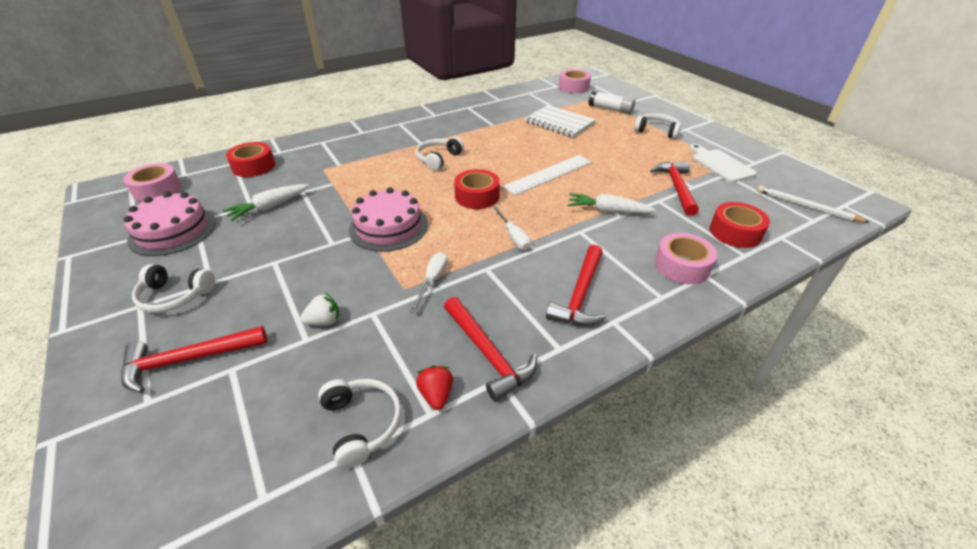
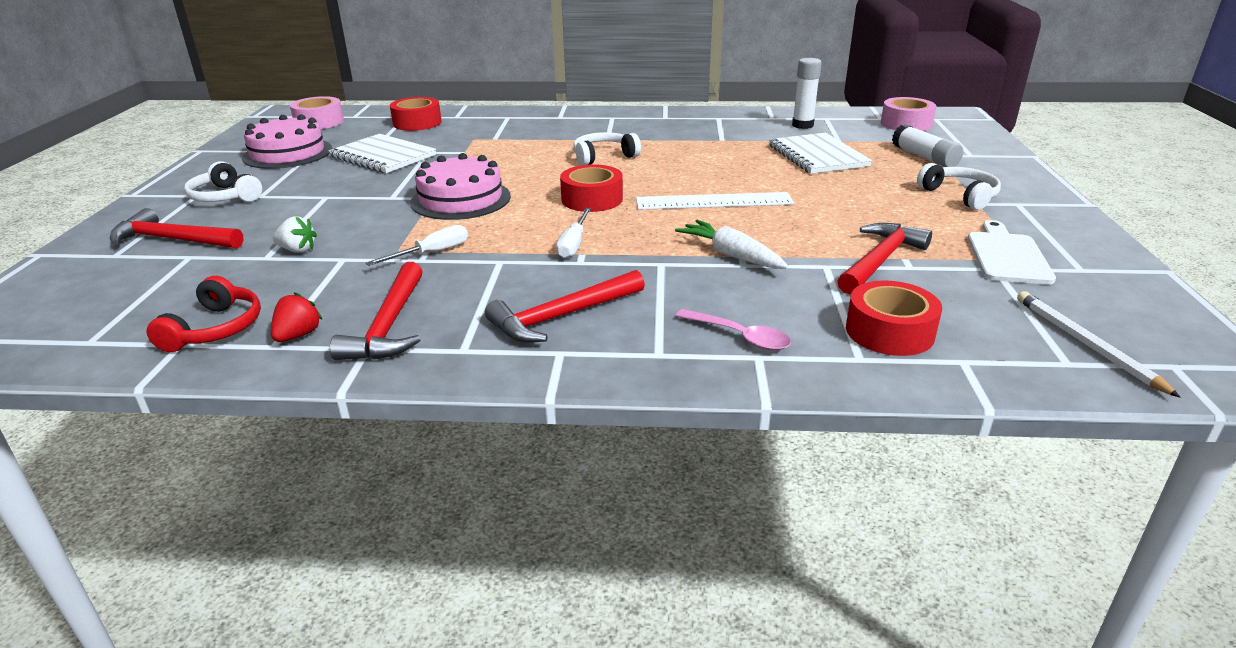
camera: 35 degrees right, 10 degrees down
white carrot [223,184,309,221] -> white notebook [328,134,436,173]
white headphones [318,379,401,469] -> red headphones [146,276,261,352]
pink tape [655,233,717,284] -> pink spoon [676,309,791,350]
none -> white glue stick [792,58,822,129]

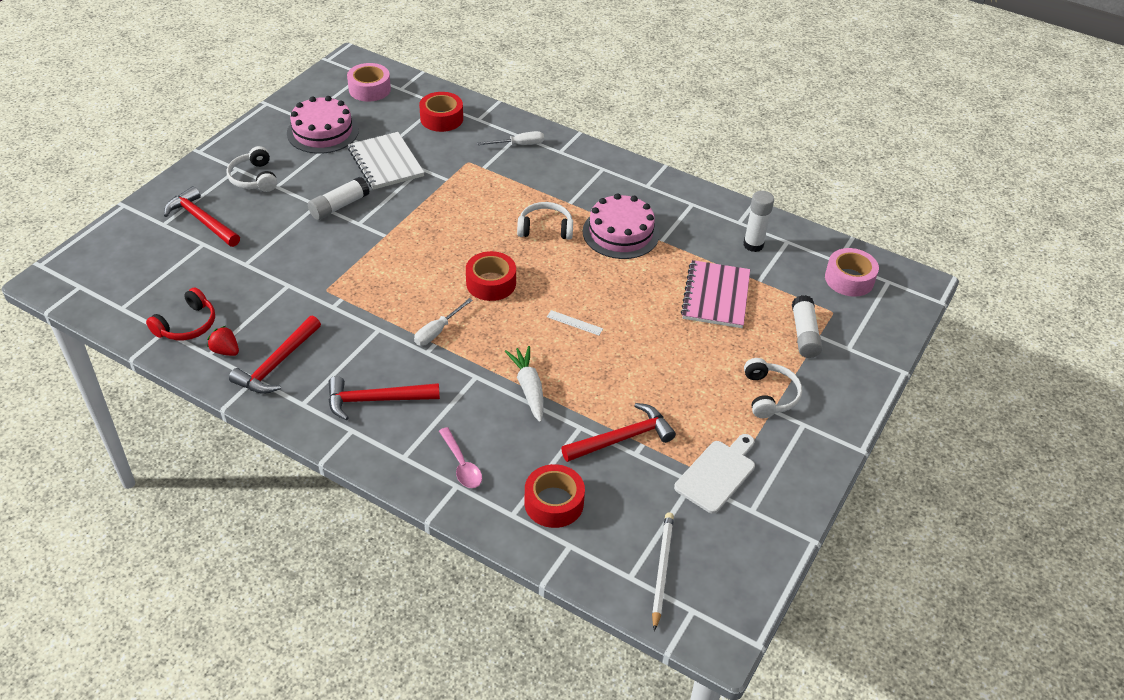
camera: 25 degrees right, 15 degrees up
red strawberry [271,292,323,342] -> red strawberry turned 105 degrees counterclockwise [207,326,239,356]
white strawberry [273,216,317,253] -> none
white screwdriver [366,225,468,266] -> white screwdriver moved to [478,131,544,145]
pink cake [410,153,511,220] -> pink cake moved to [583,193,659,259]
white ruler [636,192,794,210] -> white ruler [547,310,603,336], size x0.45
white notebook [769,133,872,174] -> pink notebook [681,260,750,328]
none -> white glue stick [308,177,370,220]

